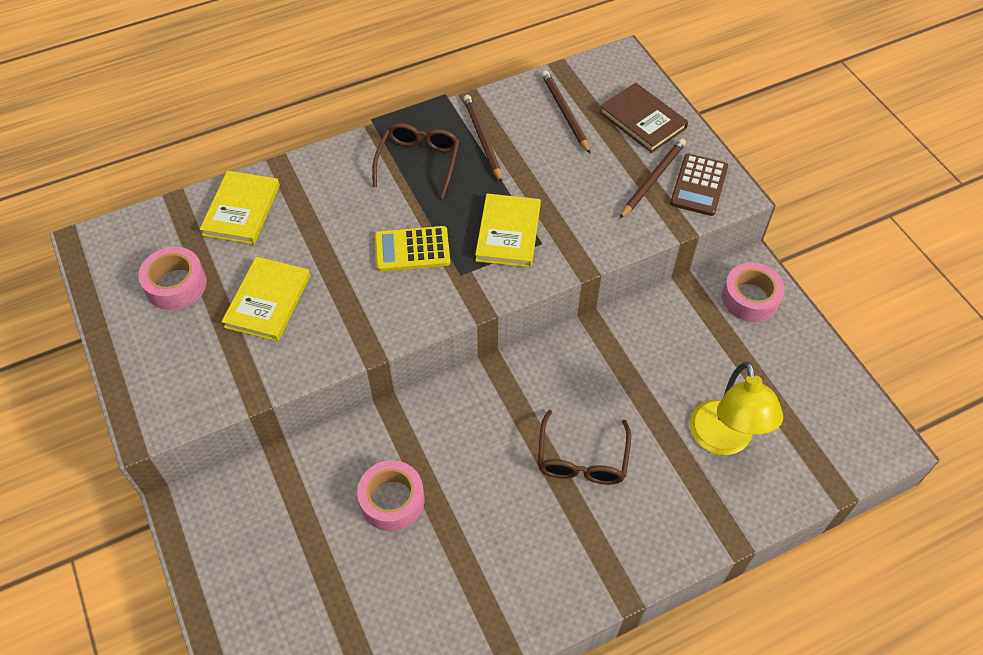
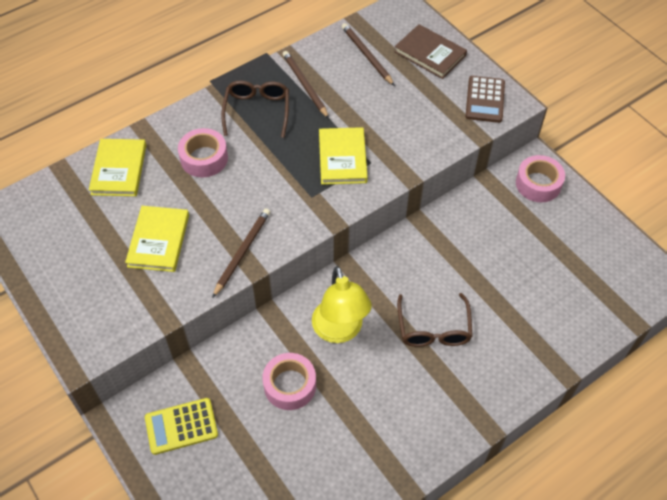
camera: 10 degrees left, 0 degrees up
pink tape [138,247,207,310] -> pink tape moved to [178,128,228,177]
yellow calculator [375,226,450,272] -> yellow calculator moved to [145,398,218,455]
brown pencil [619,138,686,219] -> brown pencil moved to [212,208,270,298]
yellow lamp [690,362,783,455] -> yellow lamp moved to [312,266,372,343]

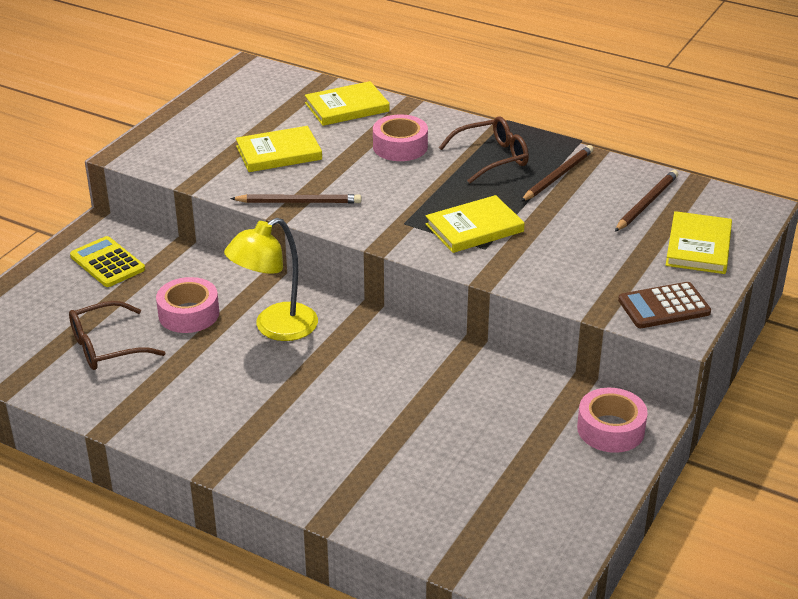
camera: 65 degrees right, 20 degrees down
brown book [394,24,467,79] -> yellow book [666,211,732,274]
brown glasses [397,293,473,347] -> brown glasses moved to [69,301,166,370]

